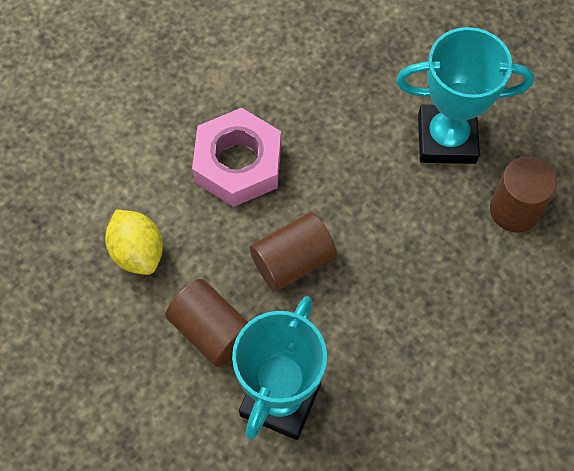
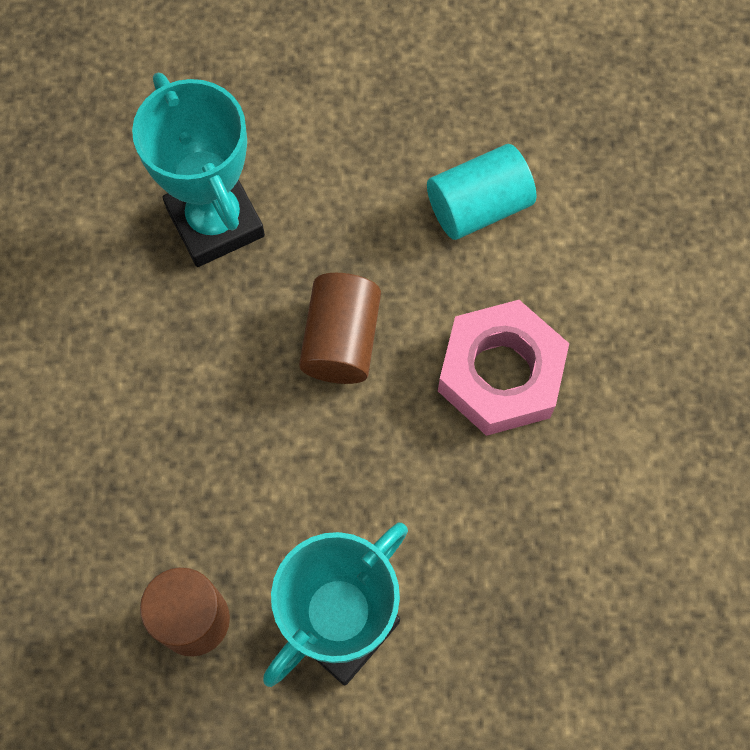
camera: 130 degrees right, 5 degrees up
yellow lemon [105,210,163,275] -> turquoise cylinder [427,144,536,240]
brown cylinder [165,279,248,367] -> none

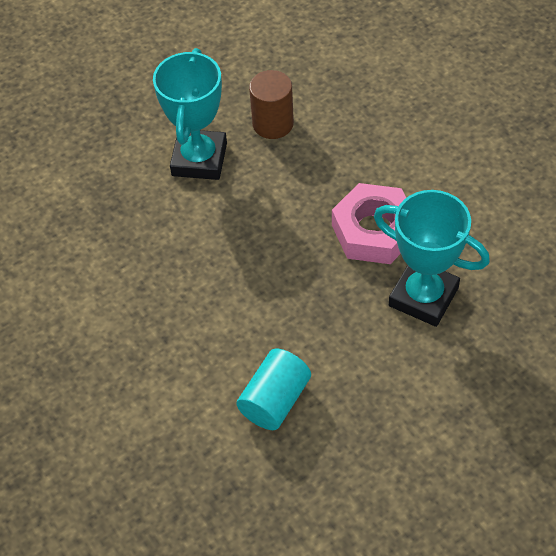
camera: 150 degrees right, 15 degrees down
brown cylinder [299,273,381,384] -> none
pink nut [438,300,569,436] -> pink nut moved to [332,183,406,264]

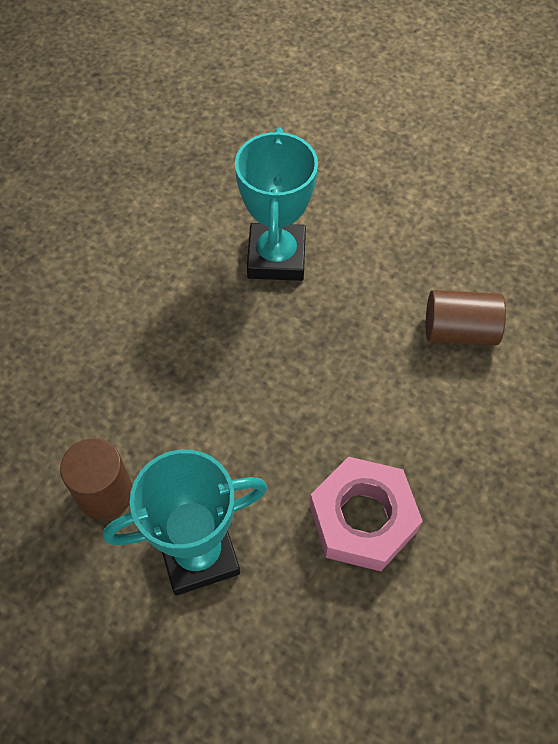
camera: 120 degrees left, 5 degrees up
turquoise cylinder [236,349,311,430] -> brown cylinder [426,290,506,346]
pink nut [332,183,406,264] -> pink nut moved to [310,457,422,571]

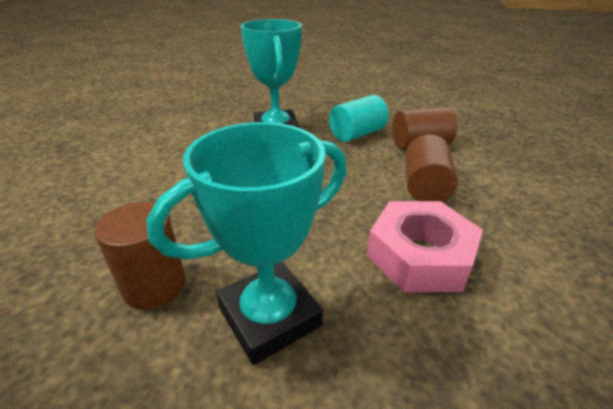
camera: 15 degrees left, 25 degrees down
none -> turquoise cylinder [329,95,389,142]
none -> brown cylinder [405,135,458,202]

